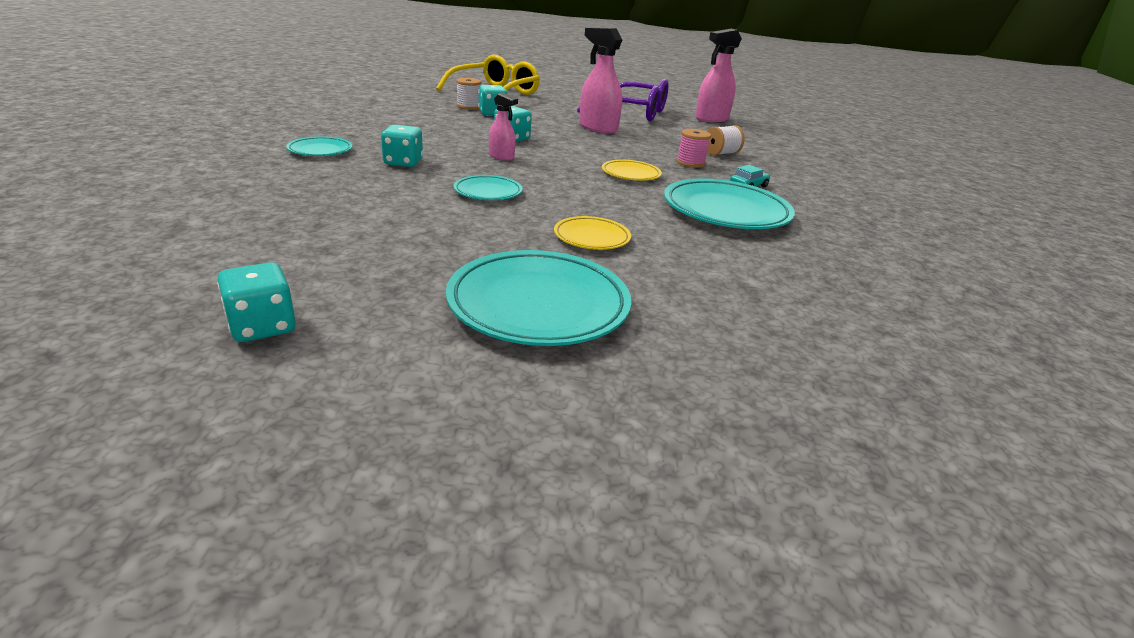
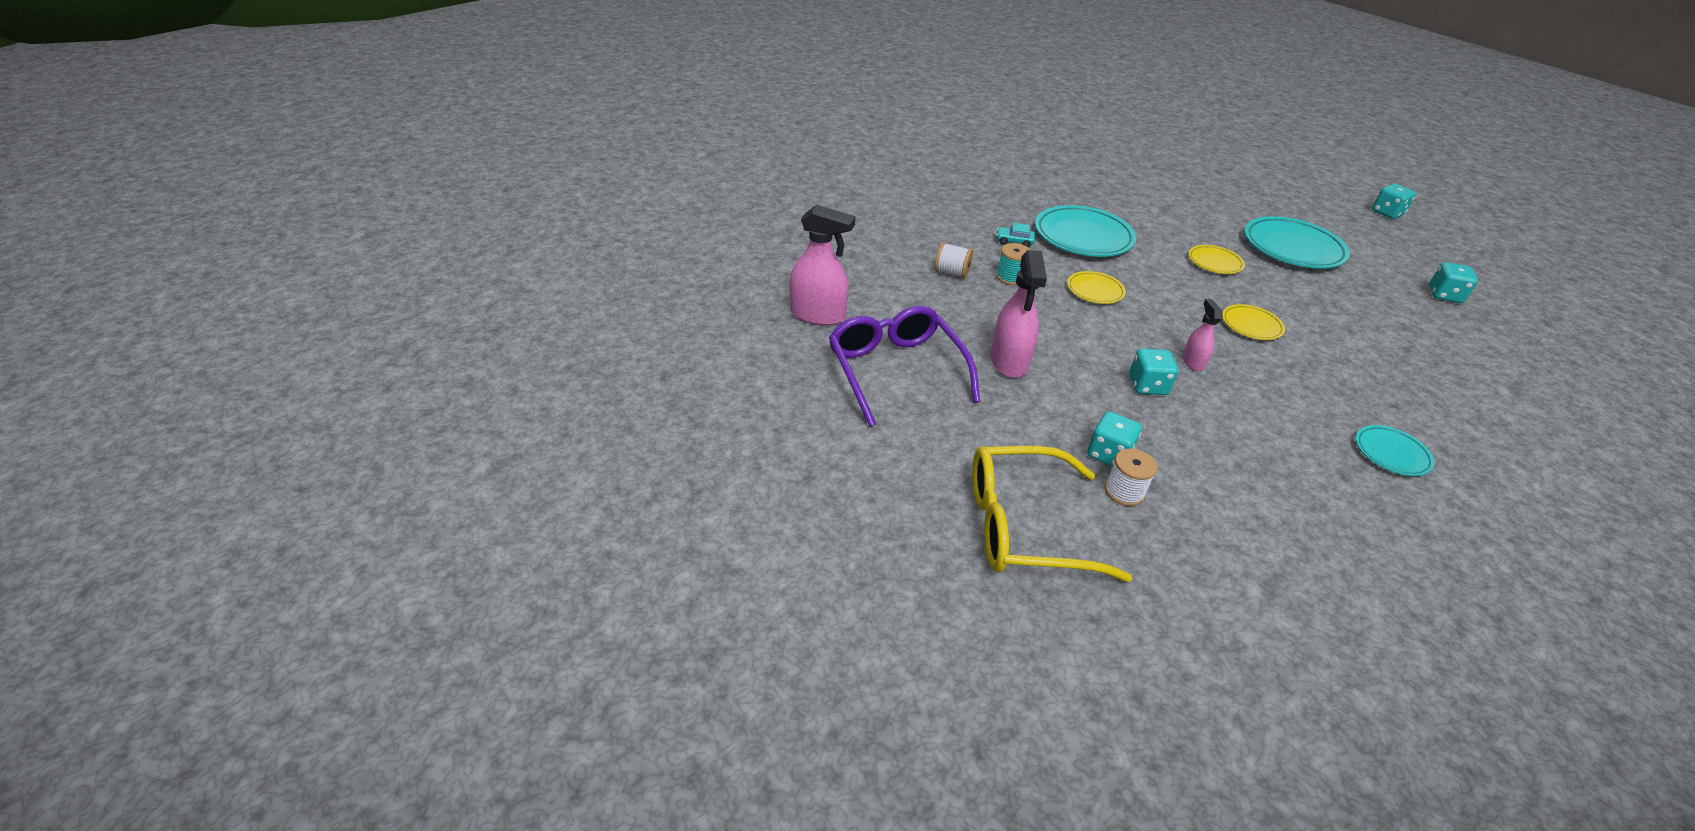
camera: 130 degrees left, 10 degrees up
turquoise dice [381,125,423,167] -> turquoise dice moved to [1372,184,1416,219]
turquoise plate [454,175,523,200] -> yellow plate [1222,304,1285,340]
pink spool [677,129,711,168] -> turquoise spool [996,243,1030,285]

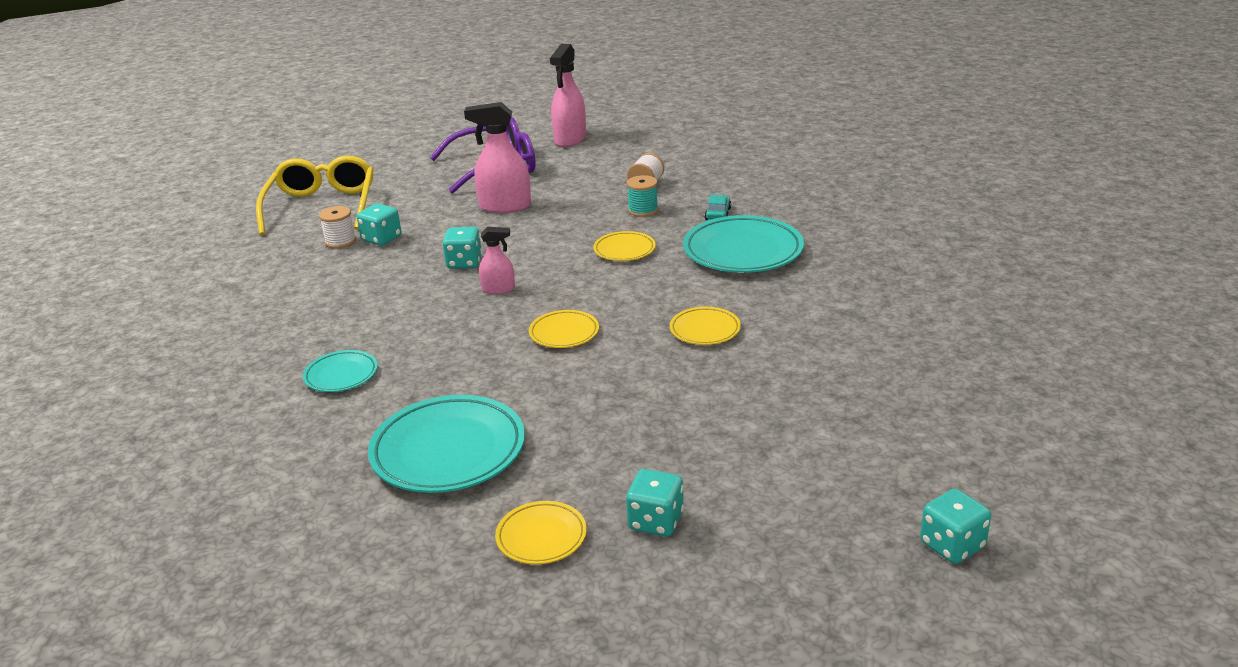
camera: 95 degrees right, 10 degrees down
turquoise plate [1244,216,1350,269] -> turquoise plate moved to [368,395,525,493]
none -> yellow plate [495,501,587,564]

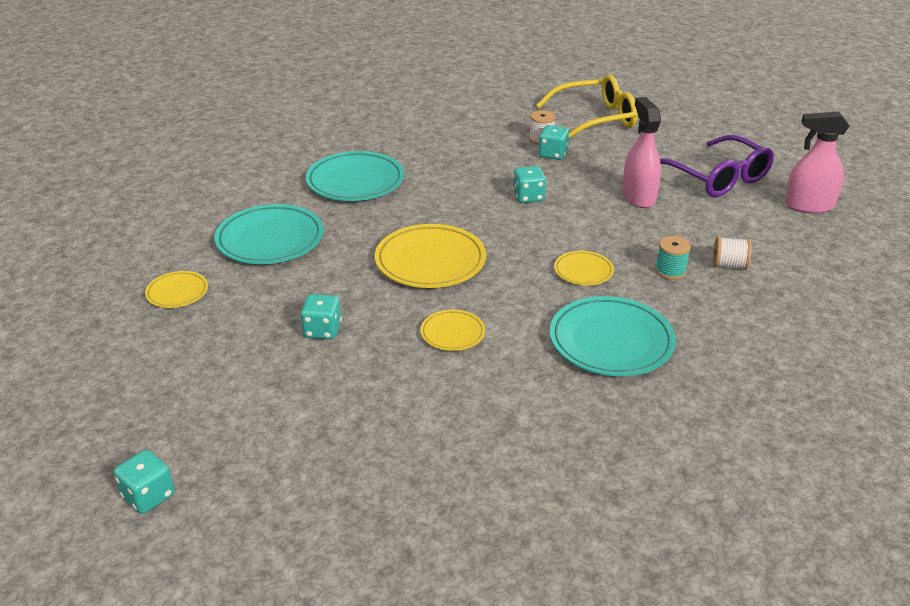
camera: 75 degrees right, 5 degrees up
turquoise plate [303,350,378,392] -> turquoise plate [306,151,404,201], size x1.90
pink spray bottle [479,227,515,294] -> none
yellow plate [529,310,599,348] -> yellow plate [375,224,486,288], size x1.90
turquoise dice [626,469,684,536] -> turquoise dice moved to [300,294,342,339]
turquoise car [705,195,731,220] -> none

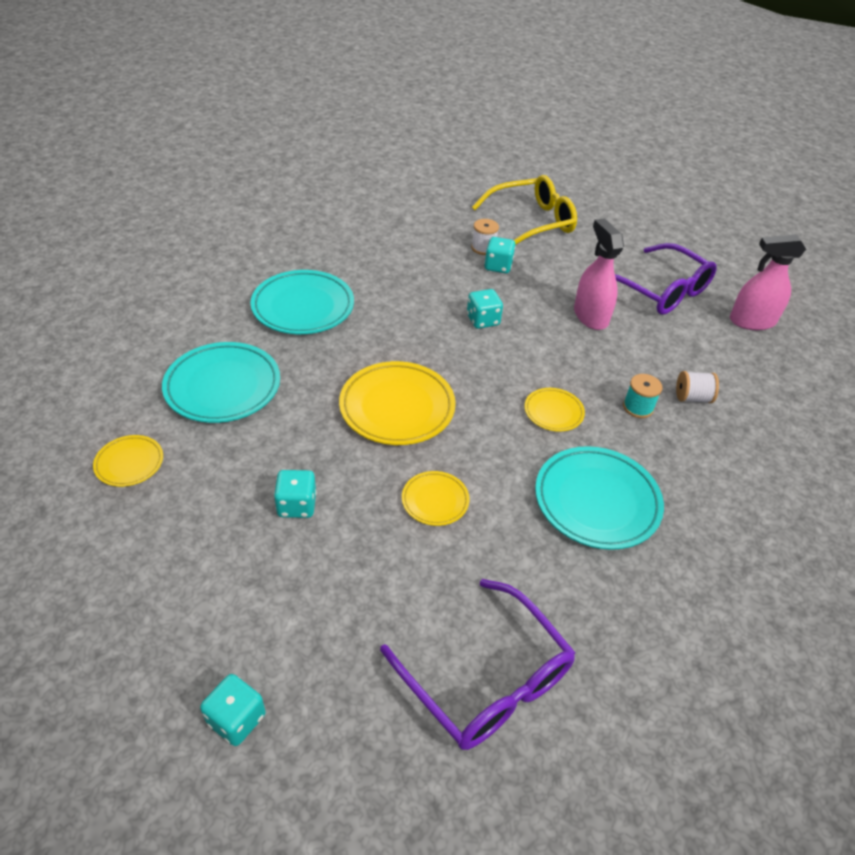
camera: 10 degrees left, 10 degrees up
turquoise dice [114,450,174,514] -> turquoise dice moved to [200,674,266,746]
none -> purple glasses [380,579,575,750]

